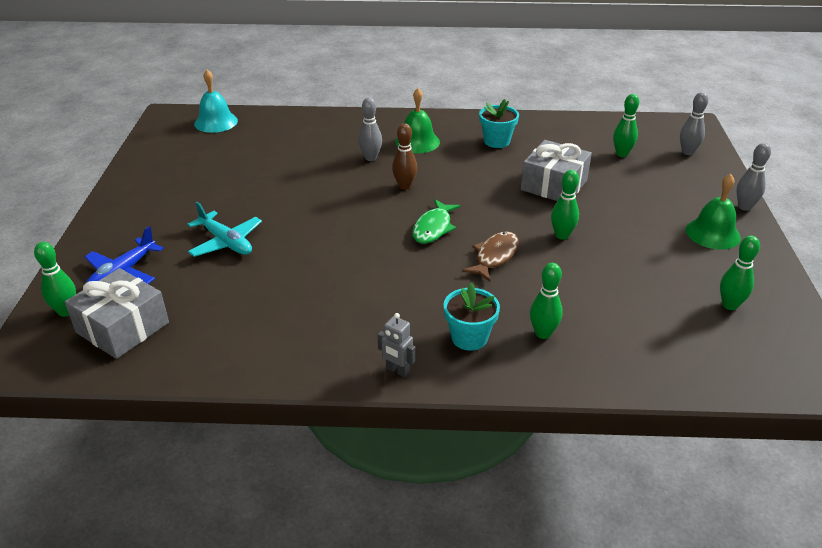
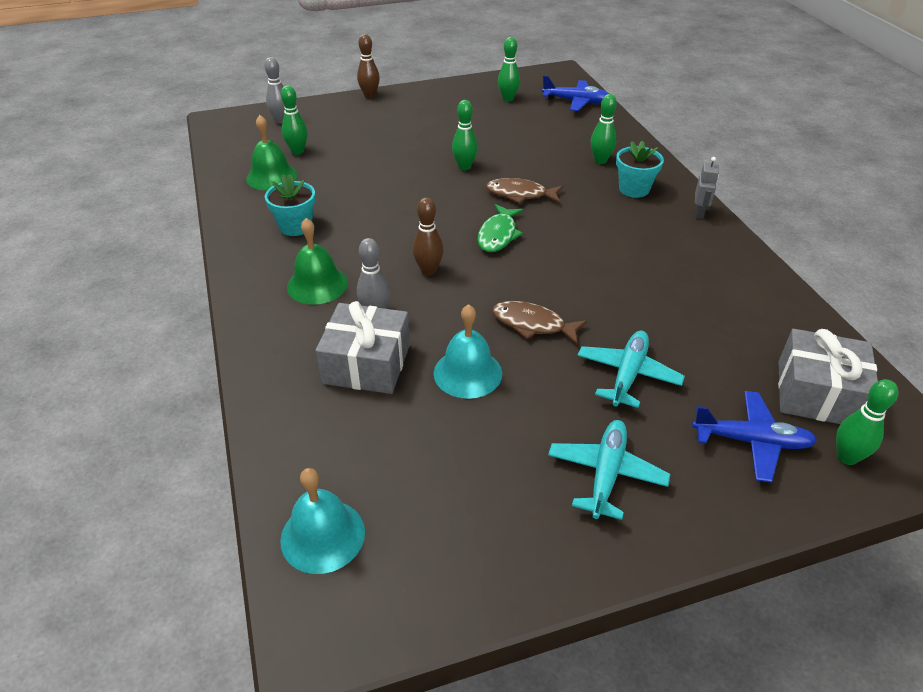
camera: 110 degrees left, 5 degrees up
green fish [412,199,461,244] -> green fish turned 105 degrees clockwise [477,204,524,252]
grey gift [521,140,592,201] -> grey gift moved to [315,301,410,394]
green bell [686,174,741,250] -> green bell moved to [246,115,298,190]
grey bowling pin [736,143,771,211] -> brown bowling pin [357,34,380,98]
none -> turquoise bell [434,304,502,399]
none -> brown fish [492,301,587,345]
none -> blue plane [542,75,609,111]
none -> turquoise plane [548,420,670,520]

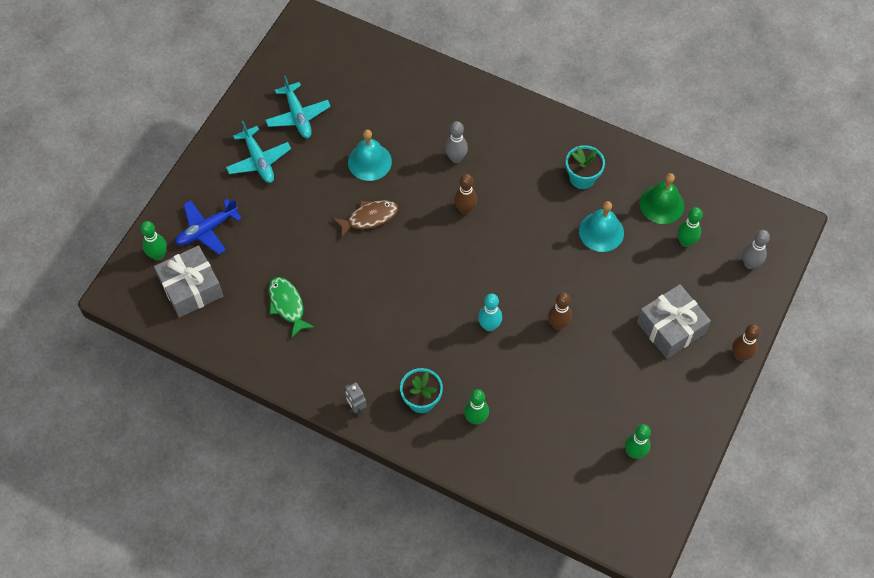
camera: 135 degrees right, 20 degrees up
turquoise bell [280,468,365,574] -> turquoise bell moved to [579,201,624,252]
green bell [287,218,348,305] -> none
grey gift [315,301,410,394] -> grey gift moved to [637,284,711,359]
green bowling pin [452,100,478,170] -> brown bowling pin [548,292,572,330]
green fish [477,204,524,252] -> green fish moved to [269,277,315,338]
brown fish [486,178,563,203] -> turquoise bowling pin [478,294,502,331]
blue plane [542,75,609,111] -> none
turquoise plane [577,331,685,408] -> turquoise plane moved to [265,76,331,138]

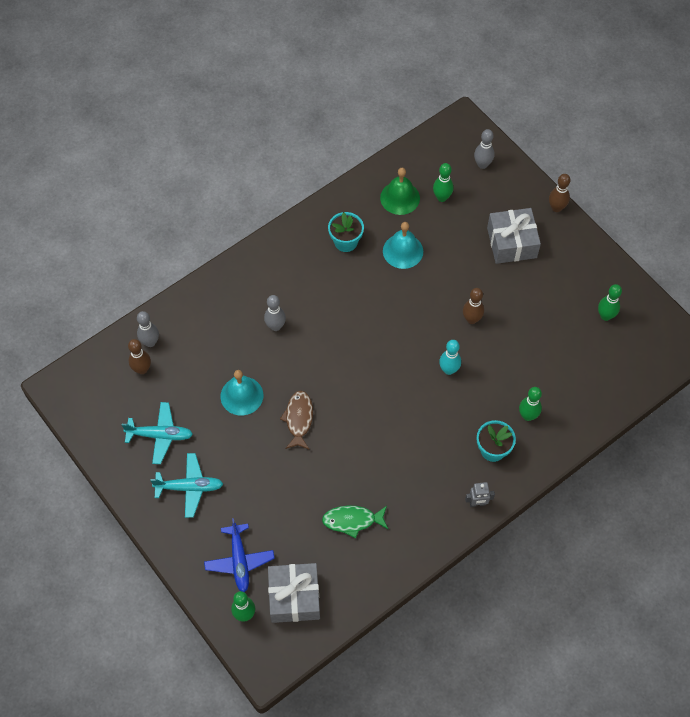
camera: 65 degrees left, 0 degrees up
brown bowling pin [454,174,477,214] -> brown bowling pin moved to [128,339,151,374]
none -> grey bowling pin [137,311,159,347]

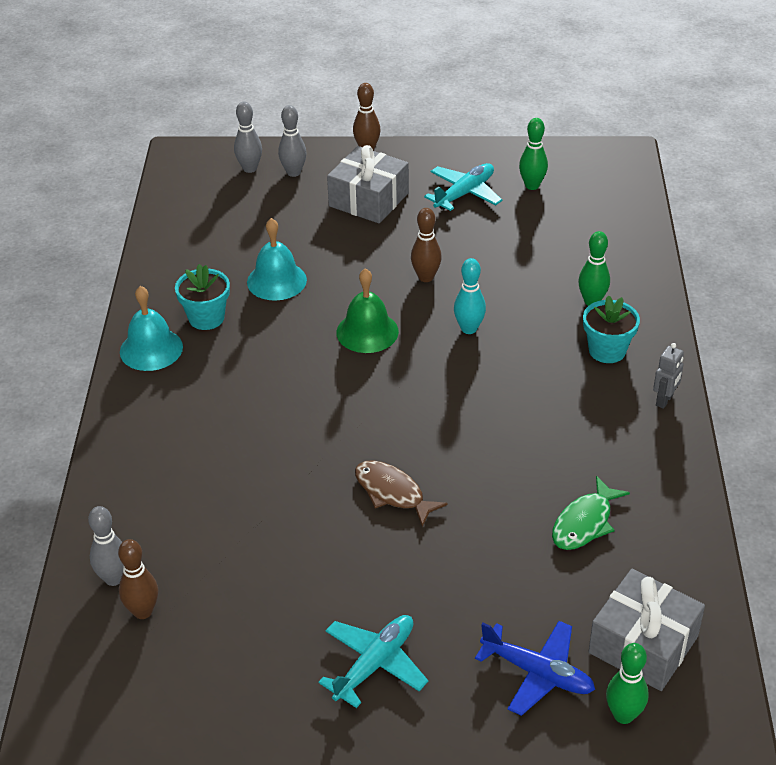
camera: 50 degrees left, 20 degrees down
turquoise plane [122,402,193,464] -> turquoise plane moved to [424,163,502,211]
turquoise bell [221,370,263,415] -> turquoise bell moved to [120,286,183,371]
grey bowling pin [264,295,286,331] -> grey bowling pin moved to [278,105,307,177]
green bell [380,168,420,215] -> green bell moved to [336,268,399,353]
green bowling pin [433,163,454,202] -> none

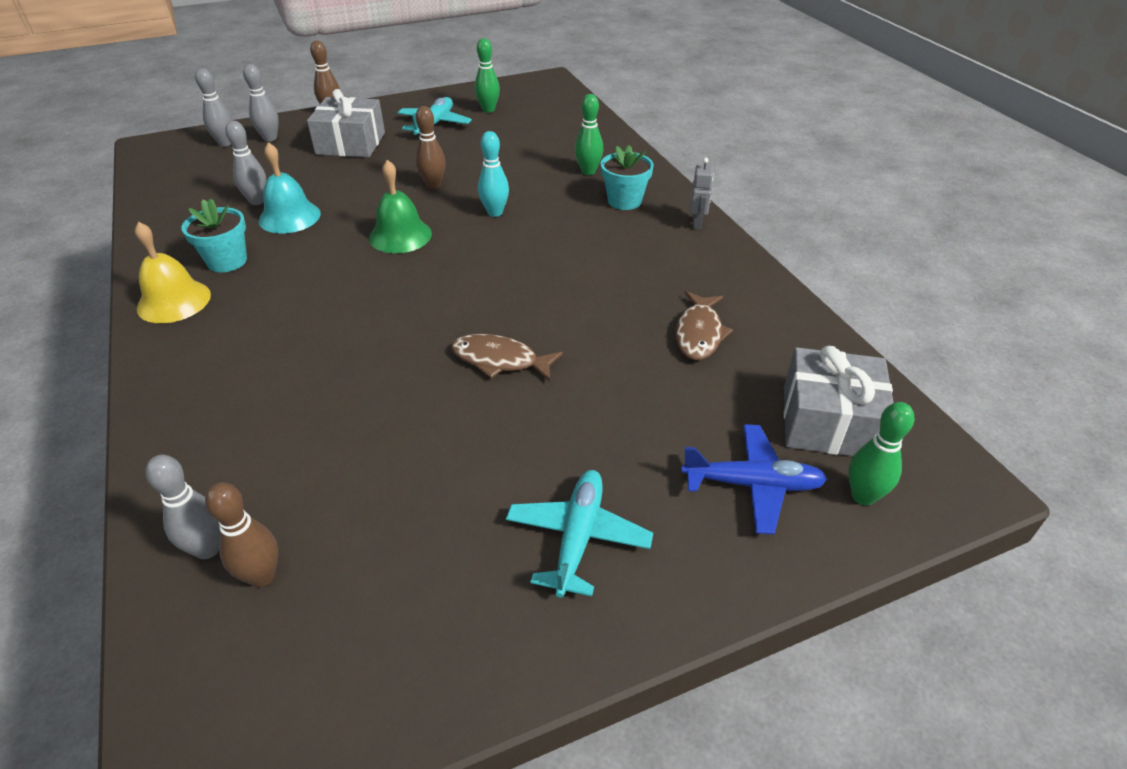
camera: 25 degrees left, 0 degrees up
turquoise bell [120,286,183,371] -> yellow bell [135,222,211,323]
green fish [552,476,630,550] -> brown fish [675,291,733,360]
none -> grey bowling pin [225,121,267,205]

